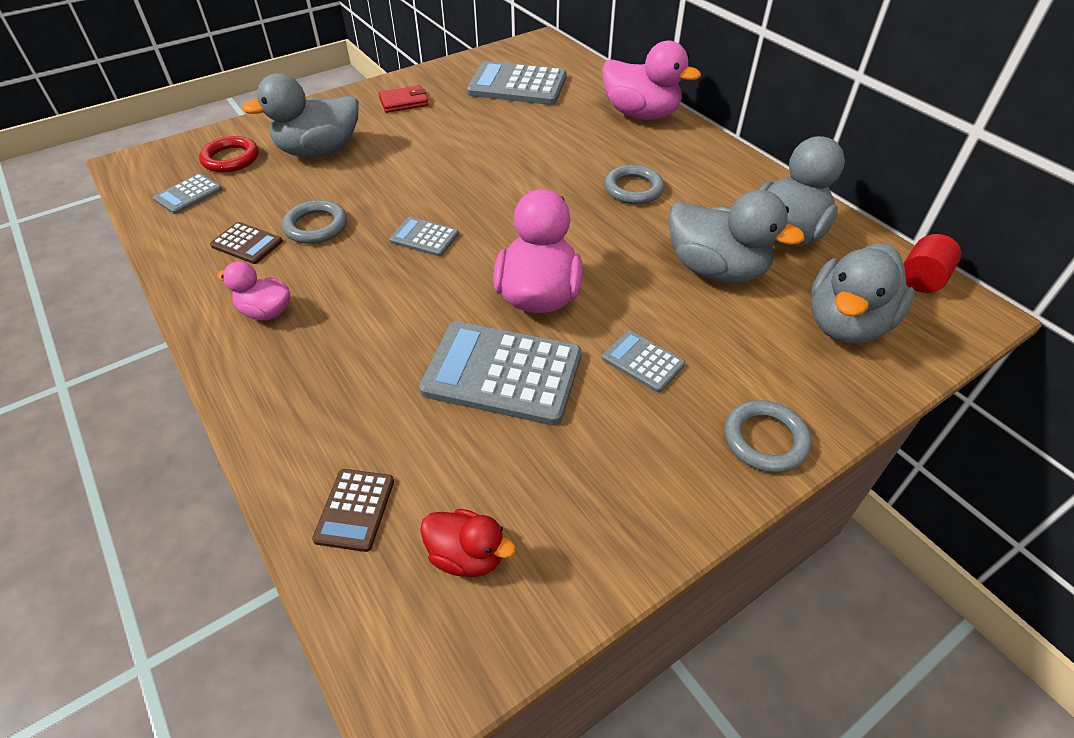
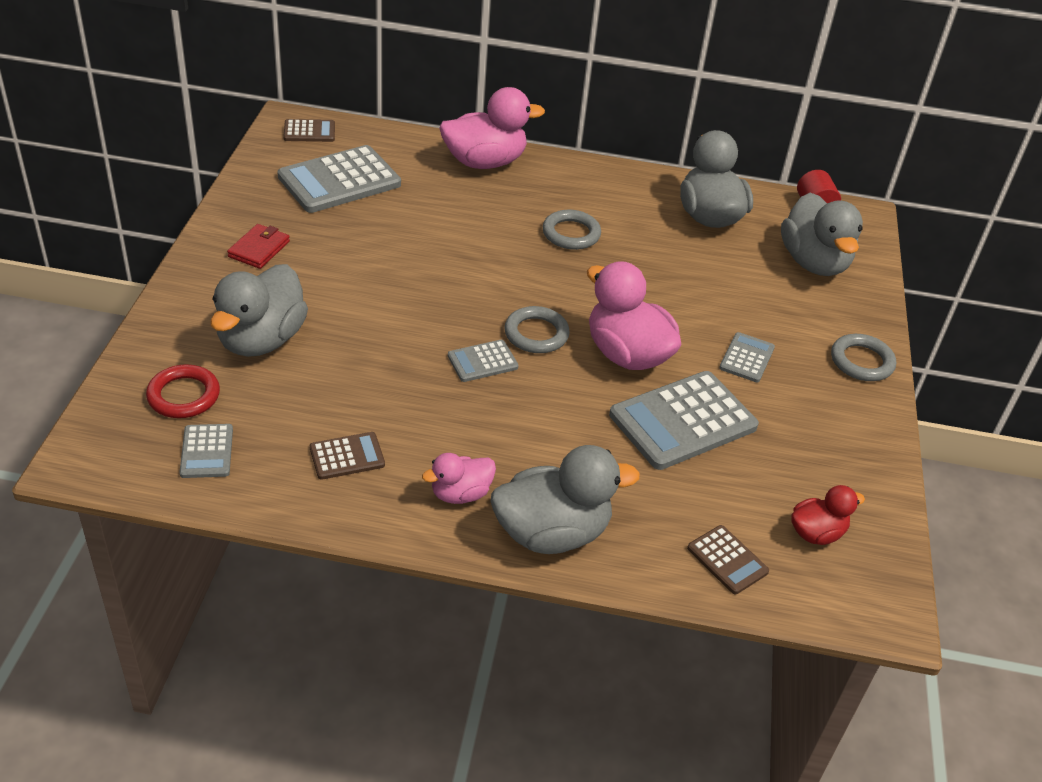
camera: 50 degrees left, 5 degrees down
grey ring [282,200,347,244] -> grey ring moved to [504,306,570,353]
grey calculator [602,330,685,392] -> grey calculator turned 120 degrees clockwise [719,332,775,382]
grey duck [668,190,805,283] -> grey duck moved to [491,445,640,554]
none -> brown calculator [283,119,335,142]

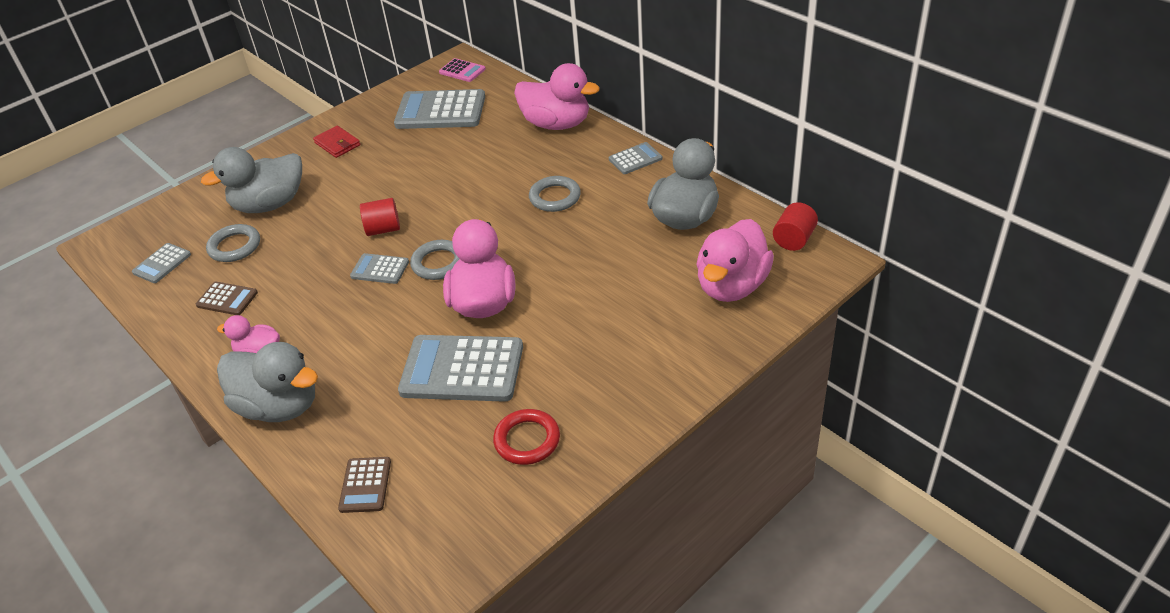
camera: 45 degrees right, 0 degrees up
red ring [146,364,220,418] -> red ring moved to [493,409,560,465]
red wallet [227,224,290,269] -> red wallet turned 75 degrees clockwise [313,126,360,158]
brown calculator [283,119,335,142] -> pink calculator [439,58,486,82]
grey calculator [719,332,775,382] -> grey calculator moved to [609,142,662,174]
grey duck [781,193,863,276] -> pink duck [696,219,774,302]
red duck [791,485,865,545] -> none
grey ring [831,334,896,381] -> grey ring moved to [206,224,260,262]
none -> red cylinder [360,198,400,236]

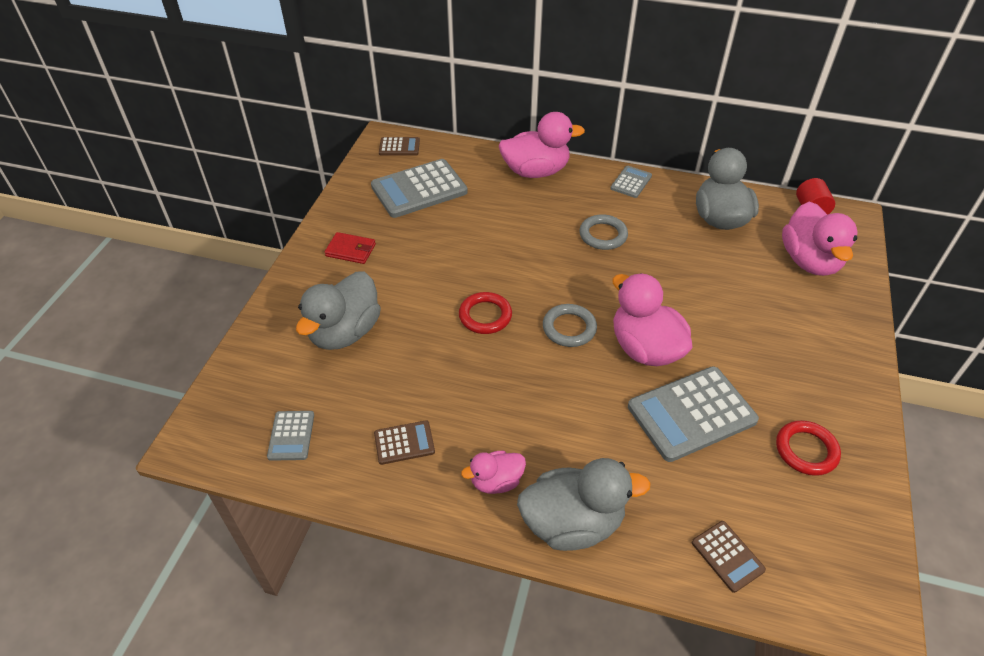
camera: 35 degrees left, 5 degrees up
grey ring [206,224,260,262] -> none
grey calculator [350,253,409,284] -> none
red cylinder [360,198,400,236] -> red ring [459,292,512,334]
pink calculator [439,58,486,82] -> brown calculator [379,137,420,156]

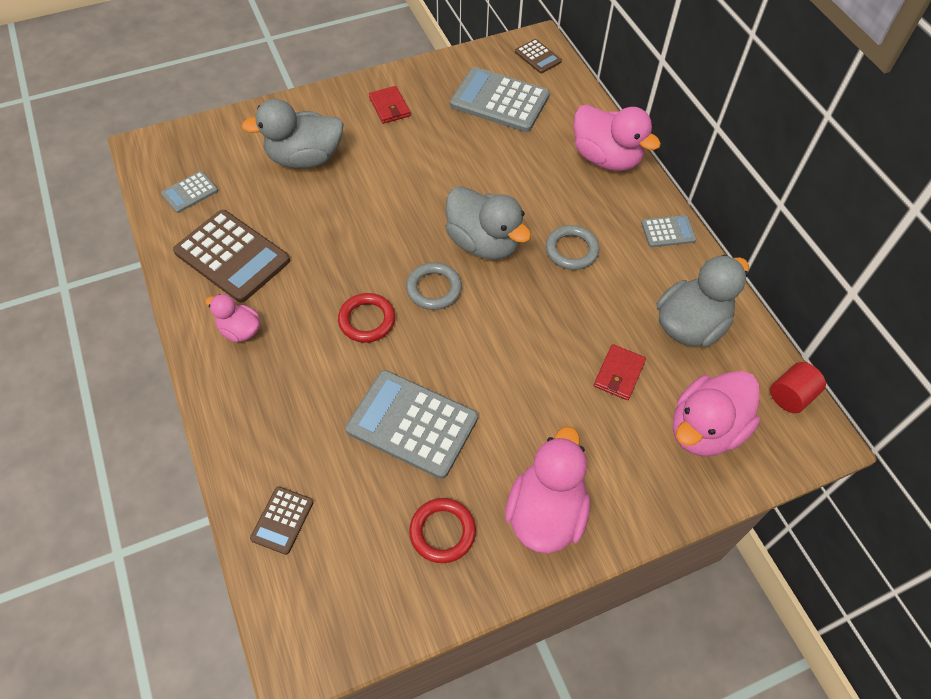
camera: 50 degrees right, 10 degrees up
brown calculator [374,420,435,465] -> brown calculator [173,210,290,303], size x2.00
red ring [459,292,512,334] -> red ring moved to [338,293,395,343]
grey duck [517,458,651,551] -> grey duck moved to [445,186,531,260]
pink duck [612,273,693,366] -> pink duck moved to [505,427,590,554]
none -> red wallet [594,344,646,400]

